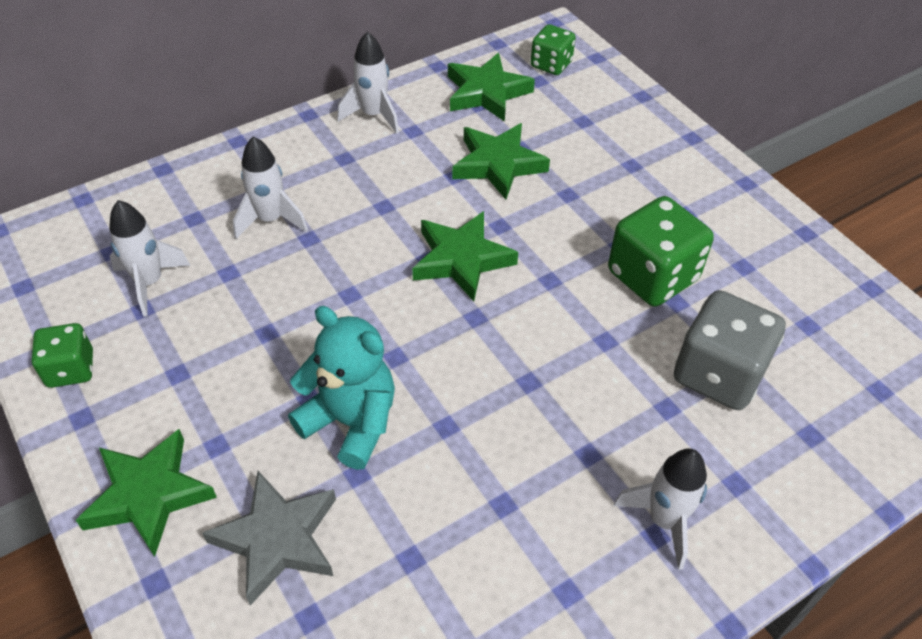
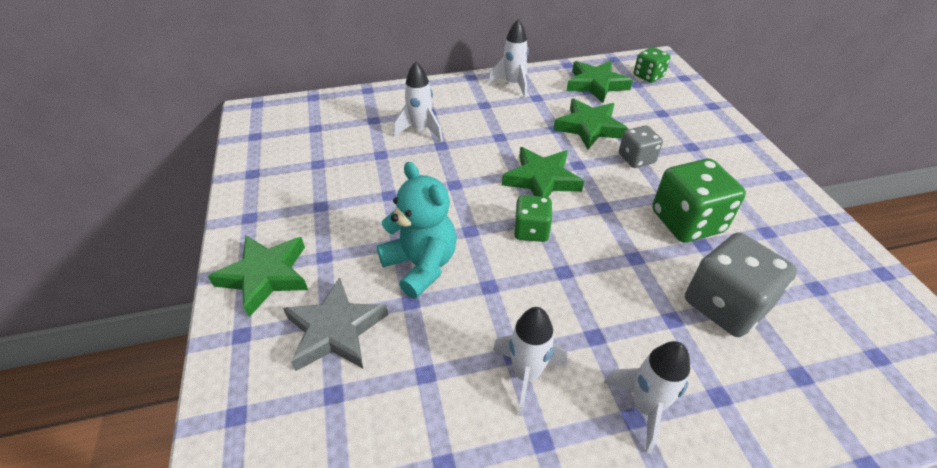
camera: 20 degrees right, 5 degrees down
green dice [32,323,93,388] -> green dice moved to [514,195,552,242]
white rocket [109,200,191,317] -> white rocket moved to [493,307,568,416]
none -> grey dice [619,125,663,168]

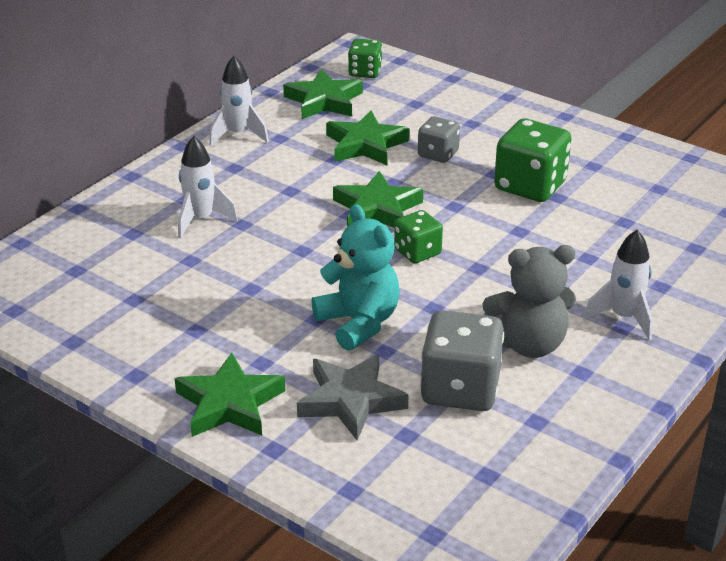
camera: 40 degrees left, 10 degrees down
turquoise teddy bear [377,162,457,299] -> turquoise teddy bear turned 45 degrees clockwise [312,204,400,351]
white rocket [493,307,568,416] -> grey teddy bear [482,245,576,358]
grey dice [685,233,797,337] -> grey dice moved to [420,310,504,411]

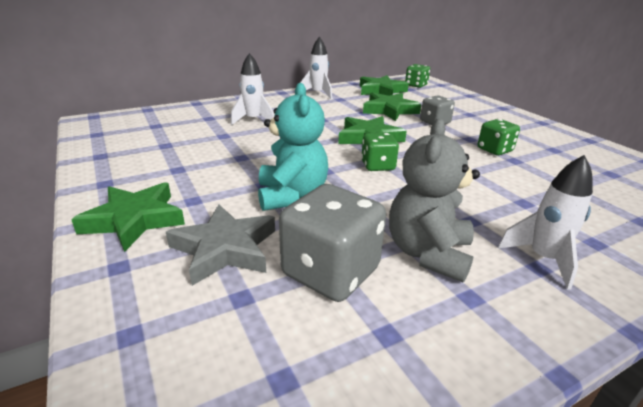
camera: 25 degrees right, 5 degrees down
grey teddy bear [482,245,576,358] -> grey teddy bear turned 90 degrees clockwise [389,119,480,282]
green dice [494,119,572,202] -> green dice [478,119,520,155], size x0.59

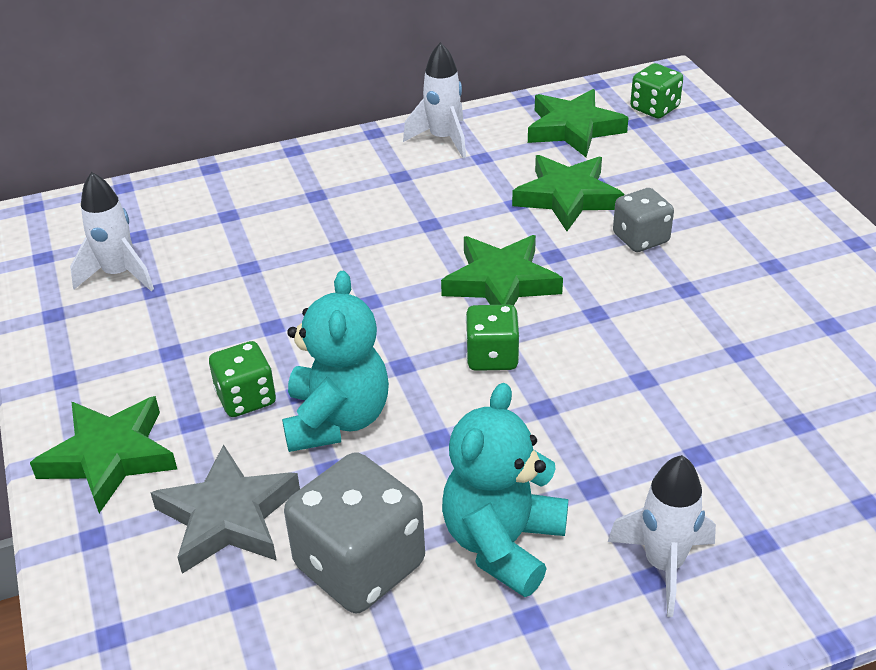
camera: 10 degrees right, 10 degrees up
white rocket [231,53,274,125] -> white rocket moved to [70,172,154,291]
grey teddy bear [389,119,480,282] -> turquoise teddy bear [442,383,568,597]
green dice [478,119,520,155] -> green dice moved to [209,341,276,417]

